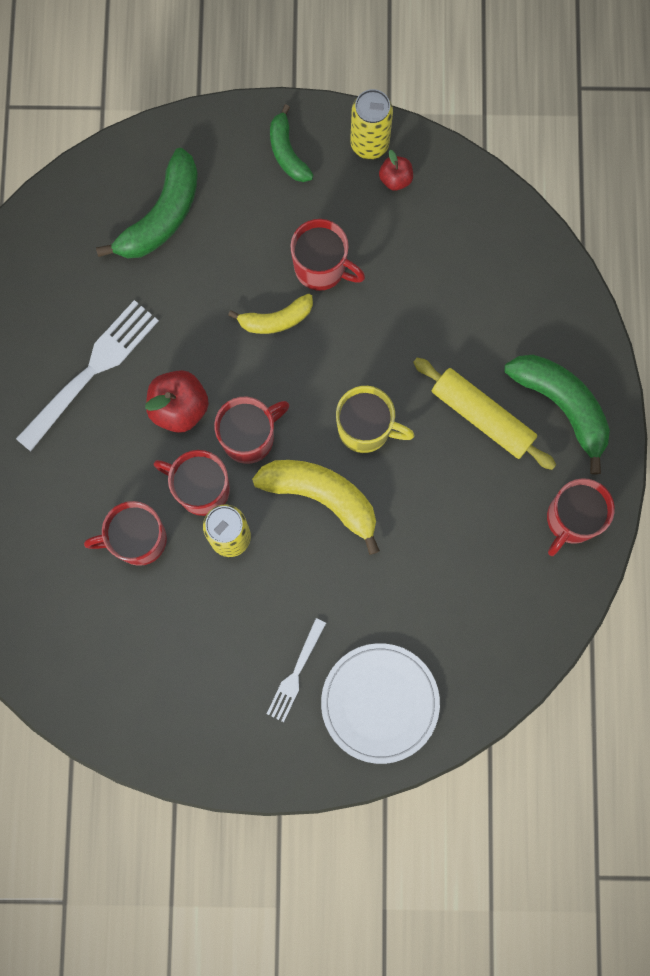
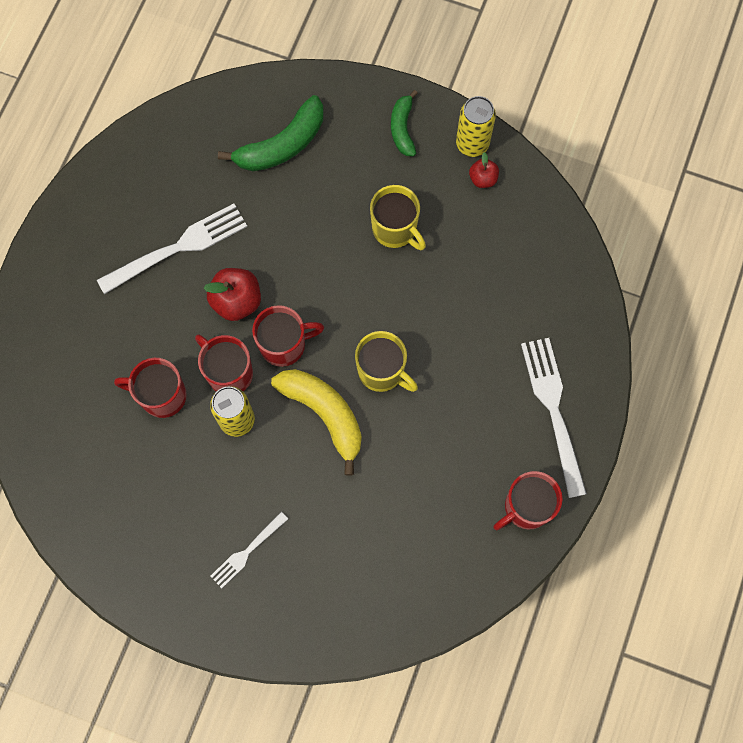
camera: 20 degrees right, 5 degrees down
yellow banana [228,294,313,334] -> none
red mug [290,219,365,291] -> yellow mug [370,185,426,250]
white plate [321,643,440,764] -> none
yellow rolling pin [413,358,556,470] -> none
green banana [504,355,610,474] -> white fork [521,338,587,498]

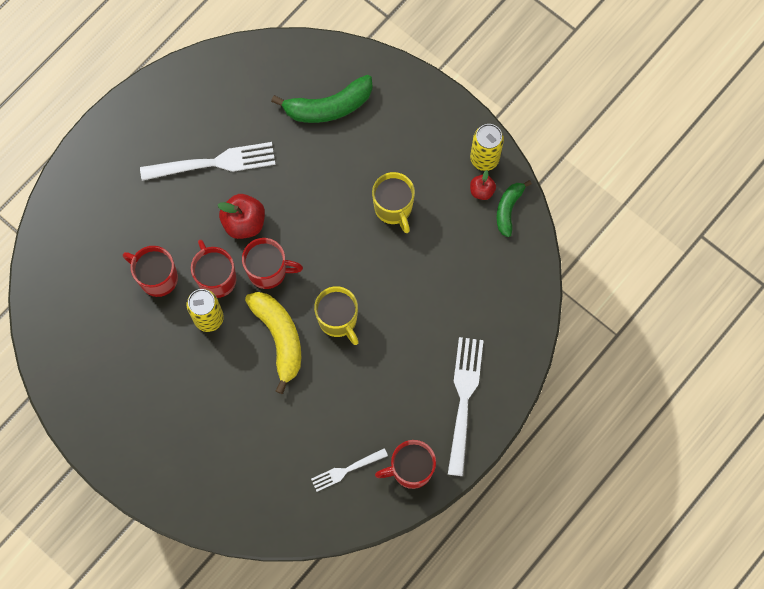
camera: 20 degrees right, 0 degrees up
white fork [210,512,288,588] -> white fork moved to [311,448,388,492]
green banana [391,90,418,156] -> green banana moved to [497,180,532,237]

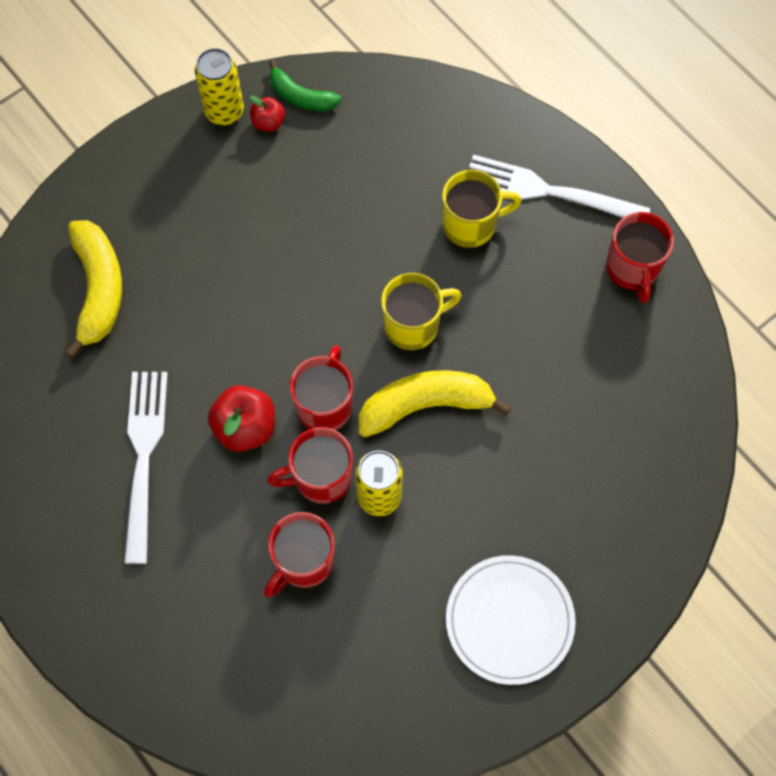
camera: 80 degrees left, 5 degrees down
green banana [271,75,373,123] -> yellow banana [65,220,122,358]
white fork [311,448,388,492] -> none
yellow mug [372,172,415,233] -> yellow mug moved to [442,170,521,248]
none -> white plate [446,555,576,685]

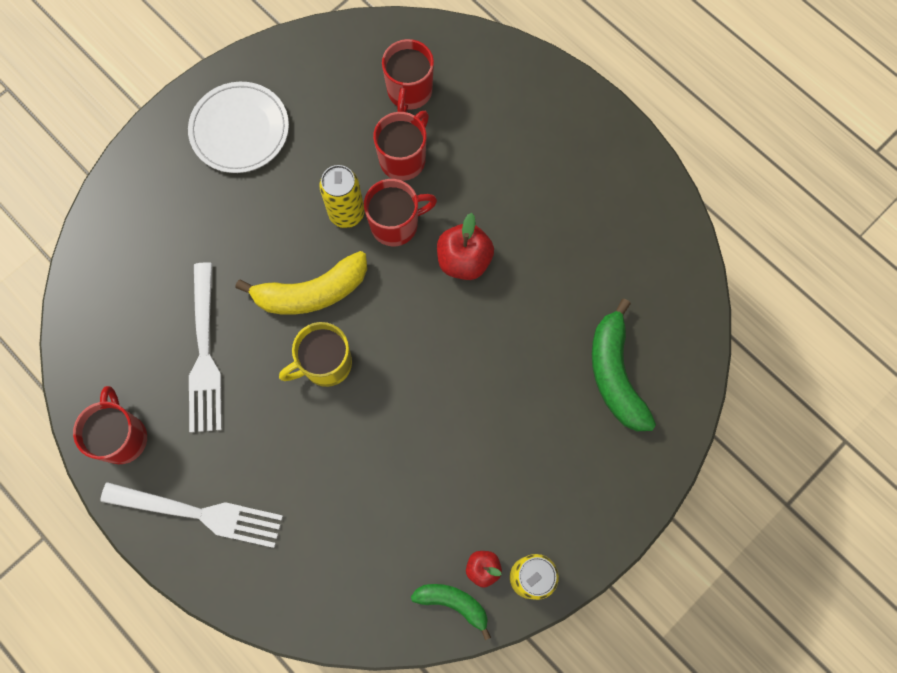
camera: 175 degrees right, 5 degrees up
yellow banana [65,220,122,358] -> green banana [592,299,656,431]
white fork [124,372,167,564] -> white fork moved to [189,262,222,433]
red mug [290,345,353,431] -> red mug moved to [382,39,434,112]
yellow mug [442,170,521,248] -> none

